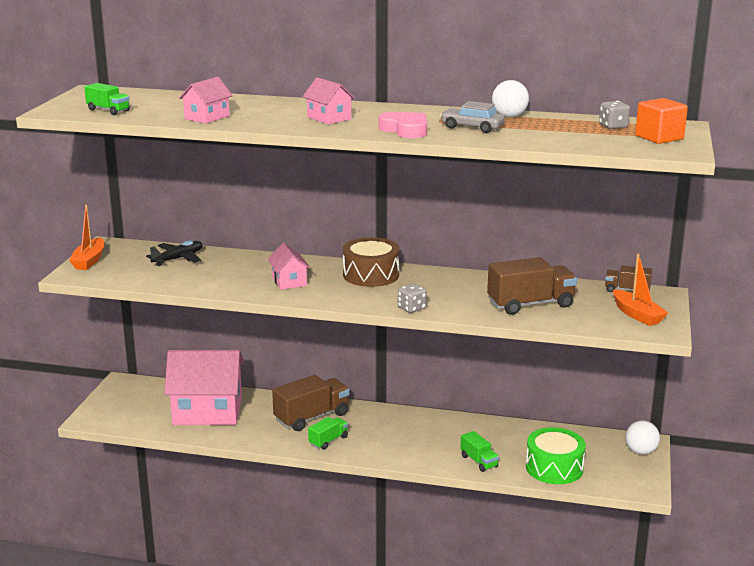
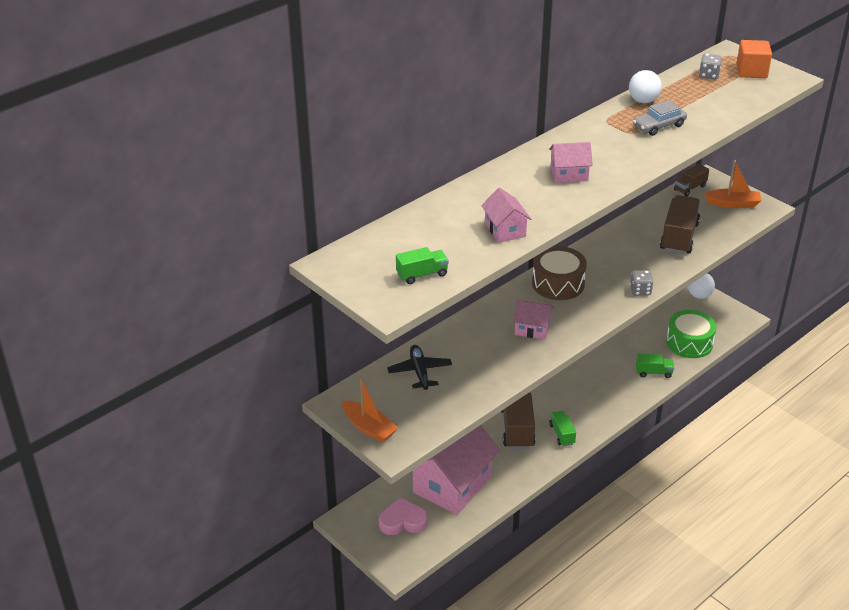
camera: 55 degrees left, 15 degrees up
pink heart [378,112,427,138] -> pink heart moved to [379,497,428,535]

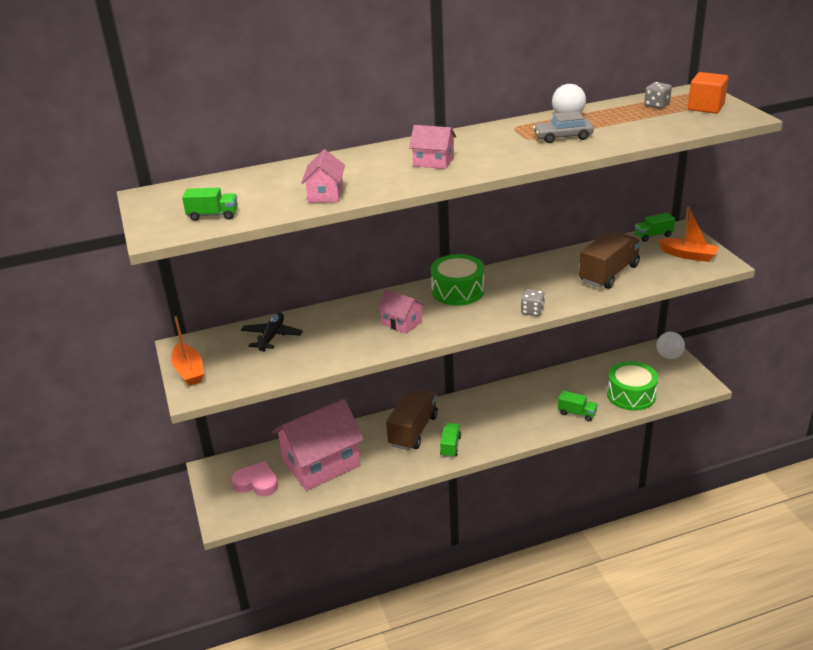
camera: 25 degrees right, 5 degrees down
brown drum [532,246,587,300] -> green drum [431,254,484,306]
brown truck [674,164,709,196] -> green truck [634,213,675,242]

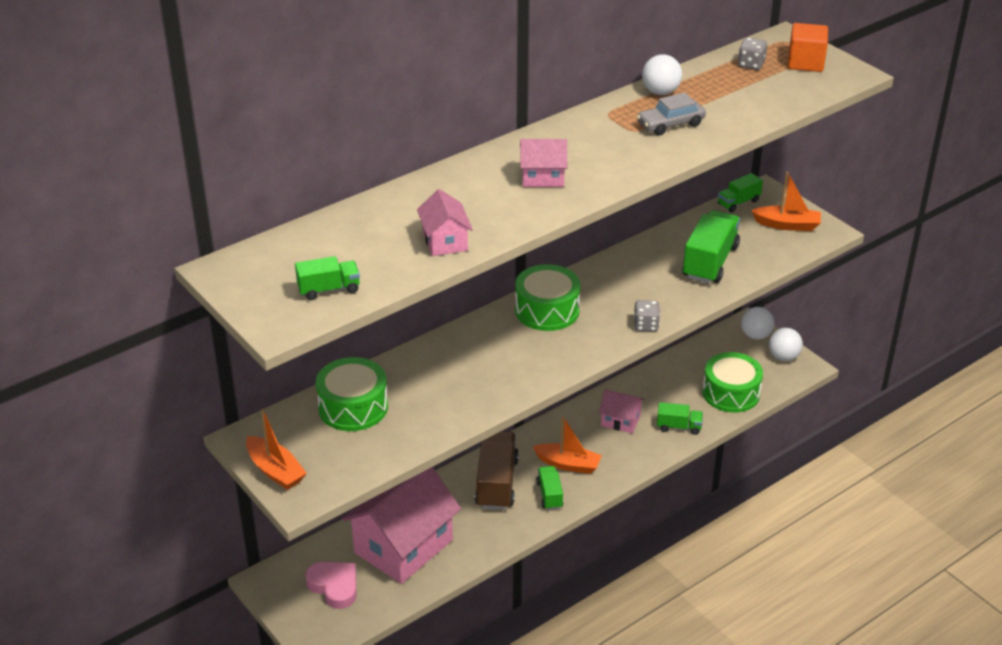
camera: 20 degrees left, 5 degrees up
pink heart [231,461,278,496] -> pink heart turned 45 degrees clockwise [305,562,357,609]
black plane [241,312,303,352] -> green drum [316,357,388,431]
pink house [377,289,425,334] -> pink house moved to [599,389,644,434]
brown truck [579,232,641,289] -> green truck [682,210,740,283]
none -> orange boat [533,416,602,474]
none -> white ball [769,328,803,361]

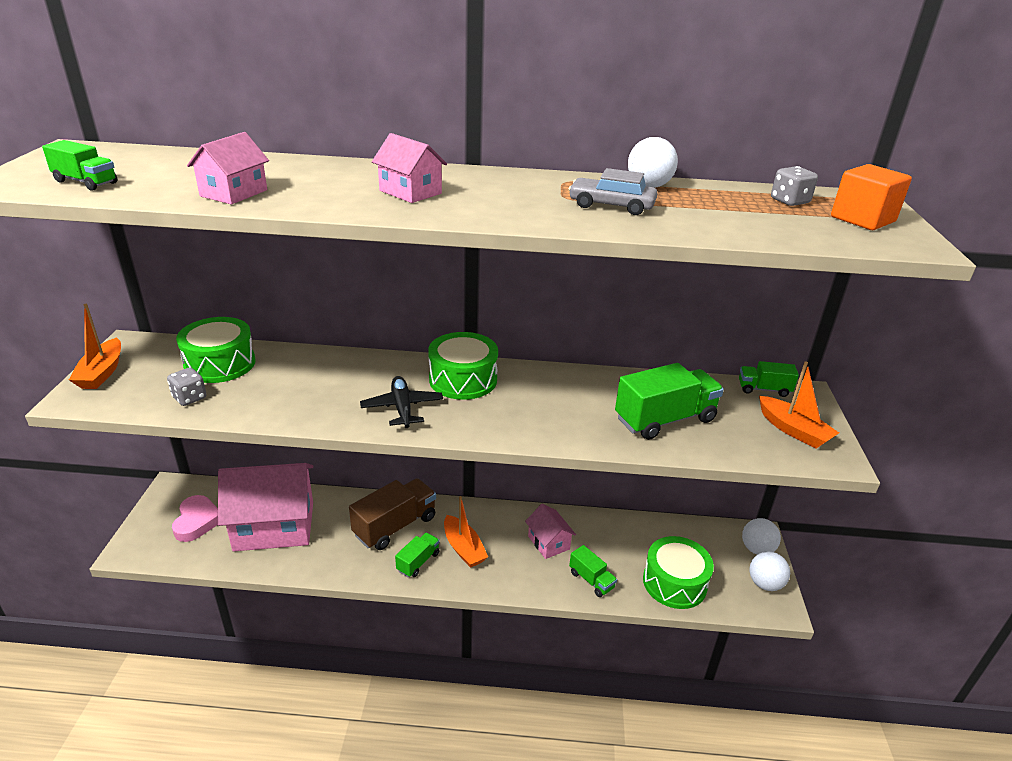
camera: 40 degrees right, 5 degrees down
grey dice [634,300,660,332] -> grey dice moved to [167,368,206,406]
none -> black plane [360,376,443,428]

